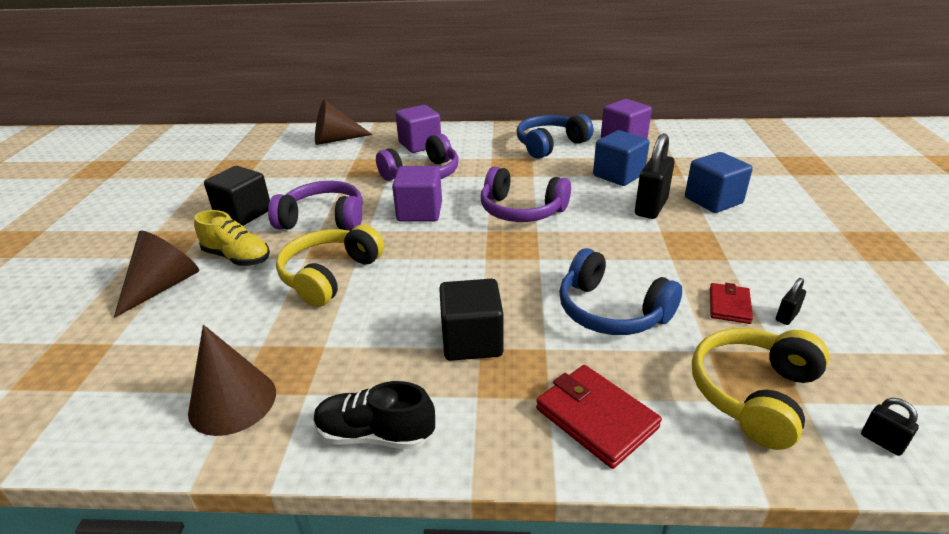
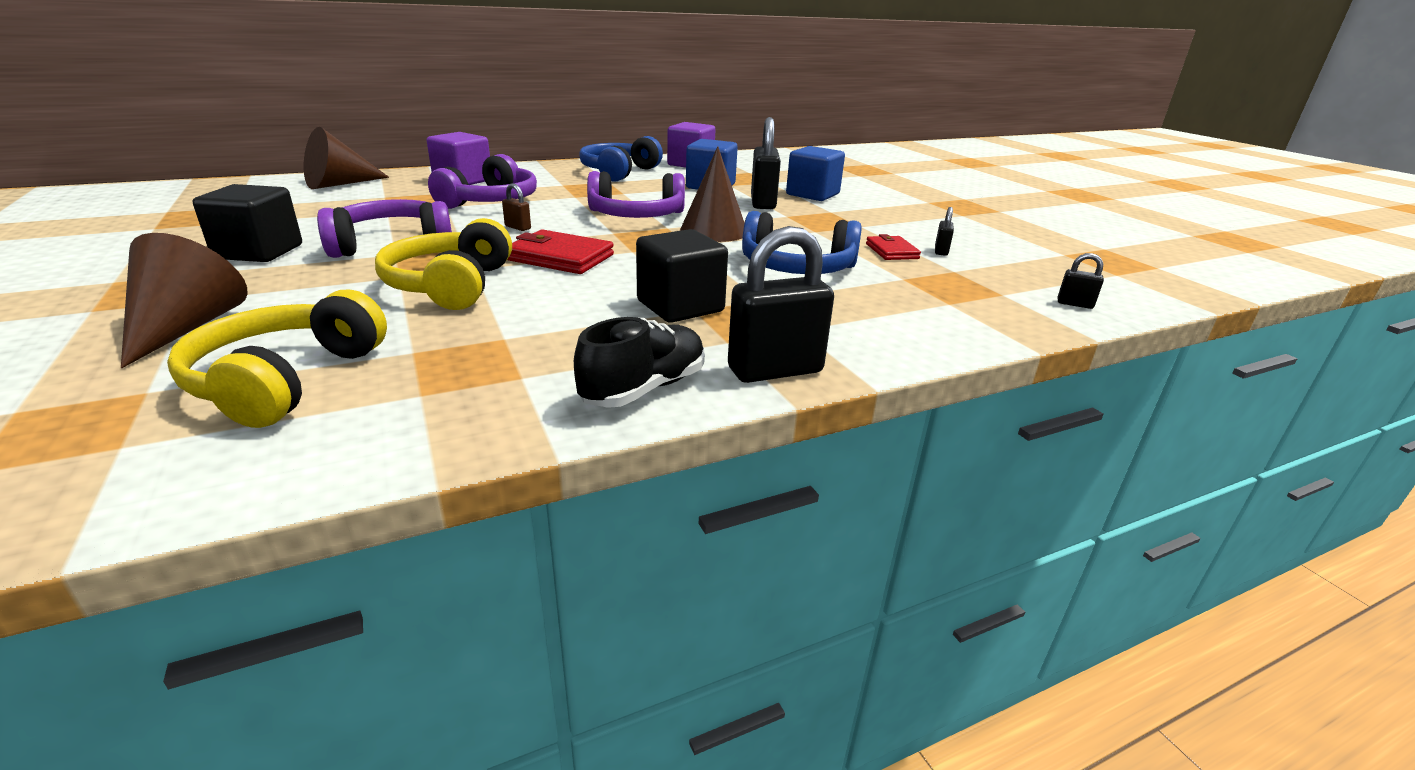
camera: 30 degrees left, 5 degrees down
brown cone [188,325,276,436] -> brown cone moved to [680,146,744,242]
yellow shoe [194,210,270,266] -> none
black shoe [314,381,435,449] -> black shoe turned 150 degrees clockwise [574,317,705,408]
purple cube [392,166,442,222] -> brown padlock [502,183,531,231]
red wallet [536,365,662,469] -> red wallet moved to [507,230,614,274]
yellow headphones [692,328,830,450] -> yellow headphones moved to [167,290,387,428]
none -> black padlock [728,226,834,383]

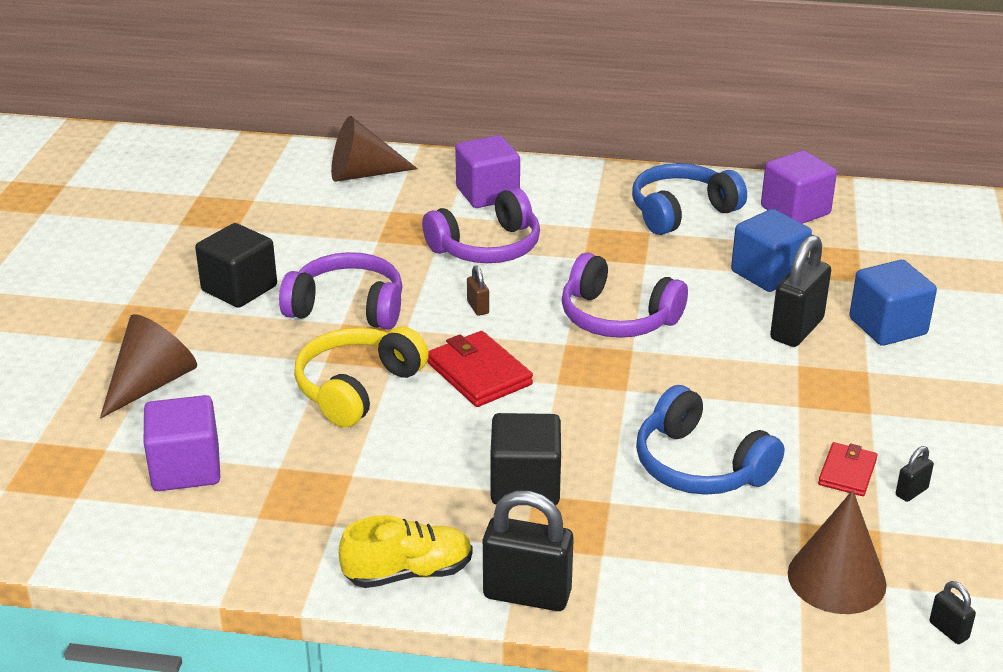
camera: 35 degrees right, 5 degrees up
yellow headphones [167,290,387,428] -> purple cube [144,395,220,491]
black shoe [574,317,705,408] -> yellow shoe [339,515,473,588]
brown cone [680,146,744,242] -> brown cone moved to [788,490,887,614]

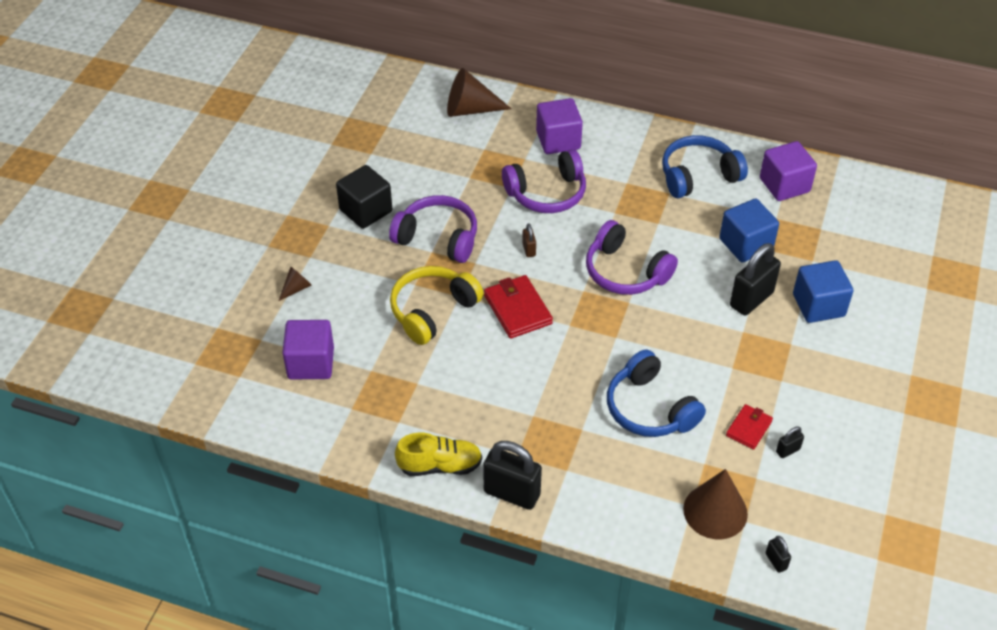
camera: 10 degrees right, 15 degrees up
brown cone [100,314,197,419] -> brown cone [279,267,312,301], size x0.50
black cube [490,413,561,505] -> none

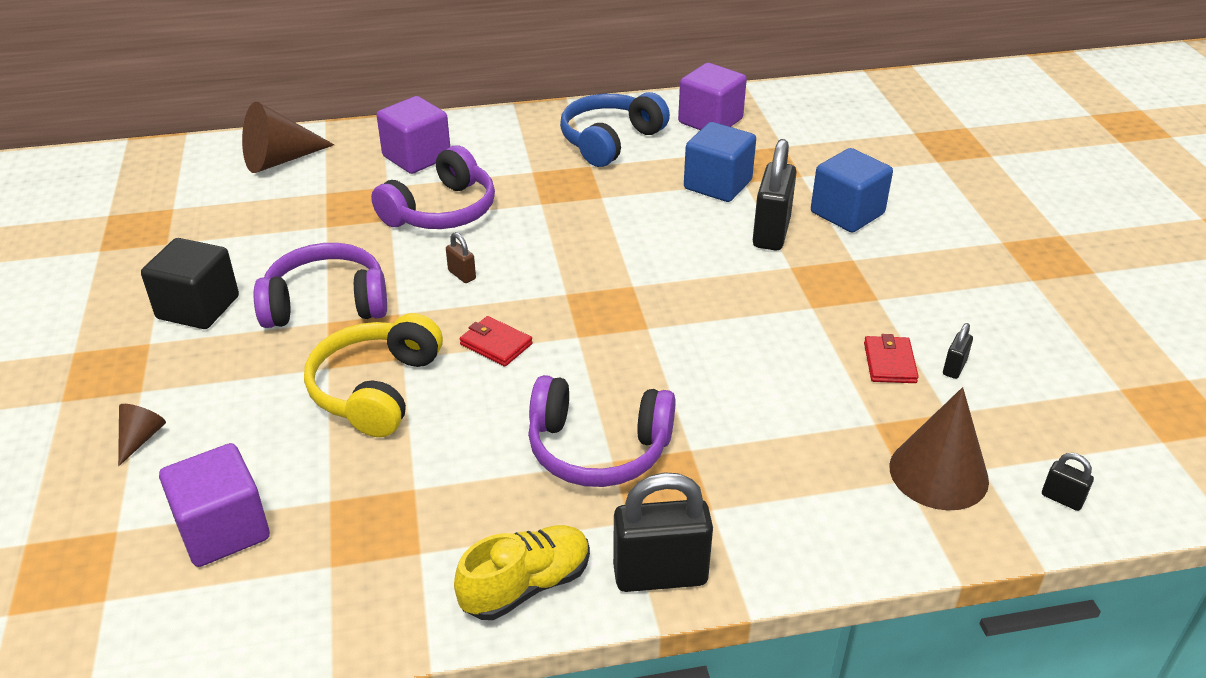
camera: 30 degrees left, 10 degrees down
red wallet [484,275,553,339] -> red wallet [460,316,533,367], size x0.62
purple headphones [586,220,678,295] -> purple headphones moved to [528,375,676,487]
blue headphones [607,349,706,437] -> none

